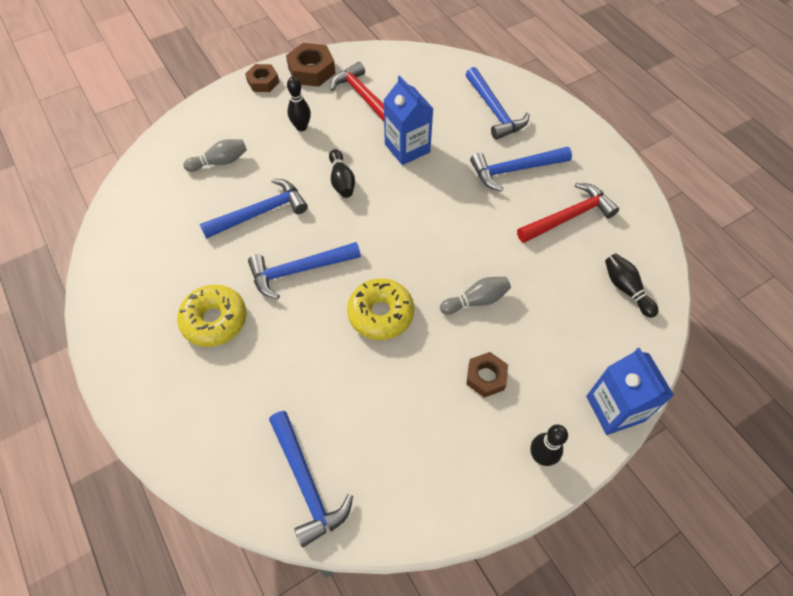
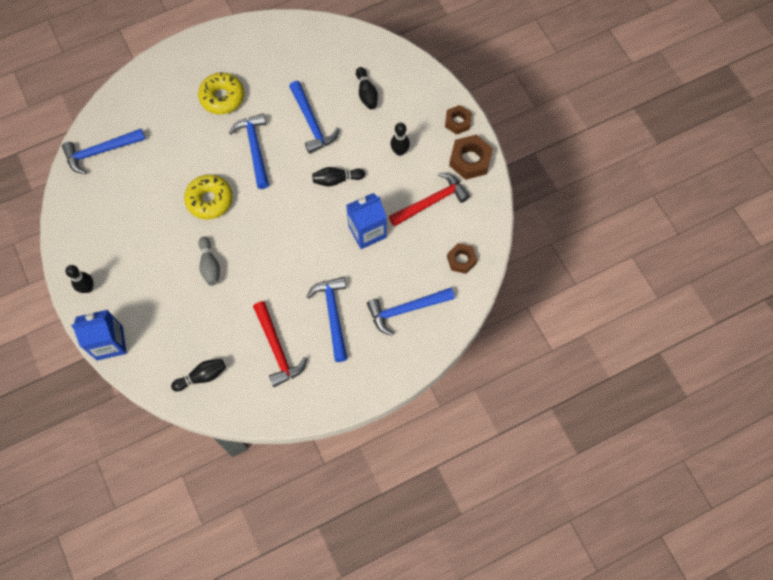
camera: 95 degrees right, 10 degrees up
grey bowling pin [183,139,247,172] -> black bowling pin [356,67,378,109]
brown nut [466,352,508,398] -> brown nut moved to [447,243,477,274]

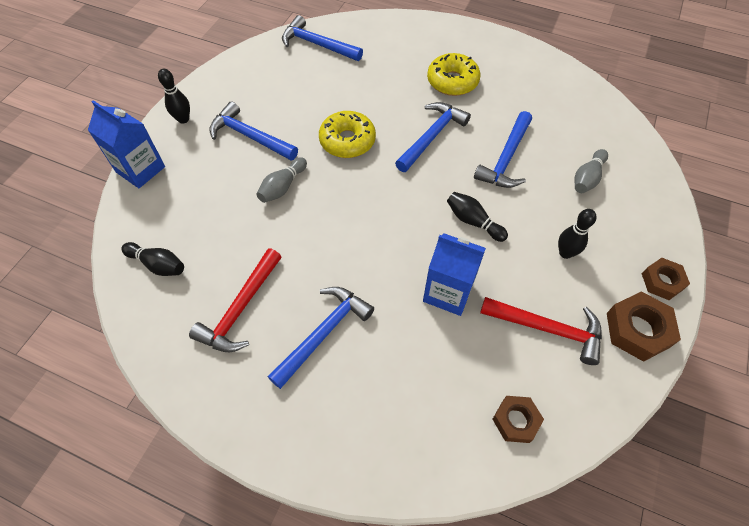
camera: 50 degrees right, 10 degrees down
black bowling pin [356,67,378,109] -> grey bowling pin [574,149,608,193]
blue hammer [367,288,455,336] -> blue hammer moved to [209,101,298,161]

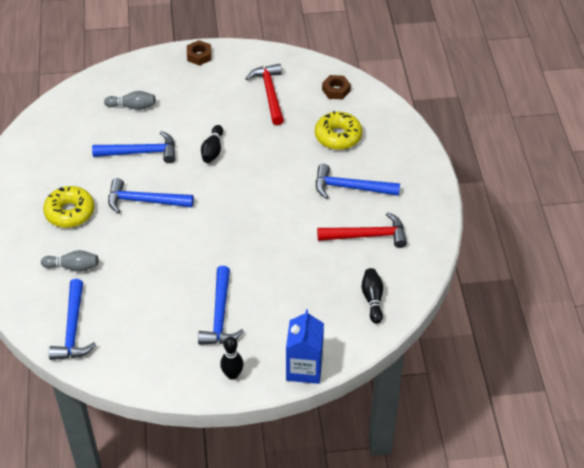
camera: 120 degrees left, 10 degrees down
grey bowling pin [257,157,307,203] -> grey bowling pin moved to [41,250,99,272]
yellow donut [319,111,376,158] -> yellow donut moved to [315,111,362,150]
blue carton [423,233,486,316] -> none
black bowling pin [558,209,596,259] -> none
brown nut [607,291,681,362] -> none

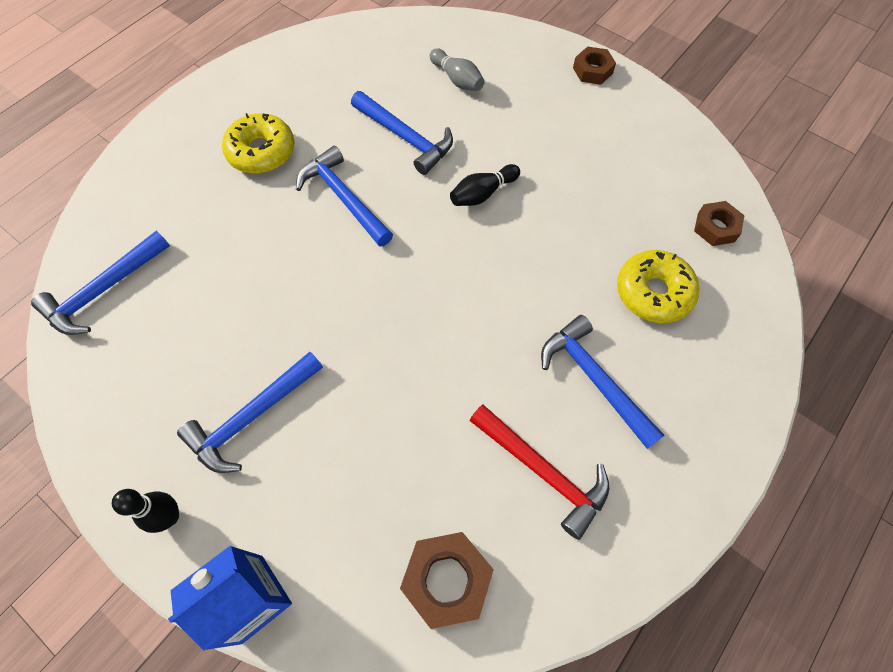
camera: 45 degrees right, 15 degrees up
grey bowling pin [41,250,99,272] -> none
red hammer [245,64,284,125] -> none
black bowling pin [361,268,383,324] -> brown nut [400,532,494,629]

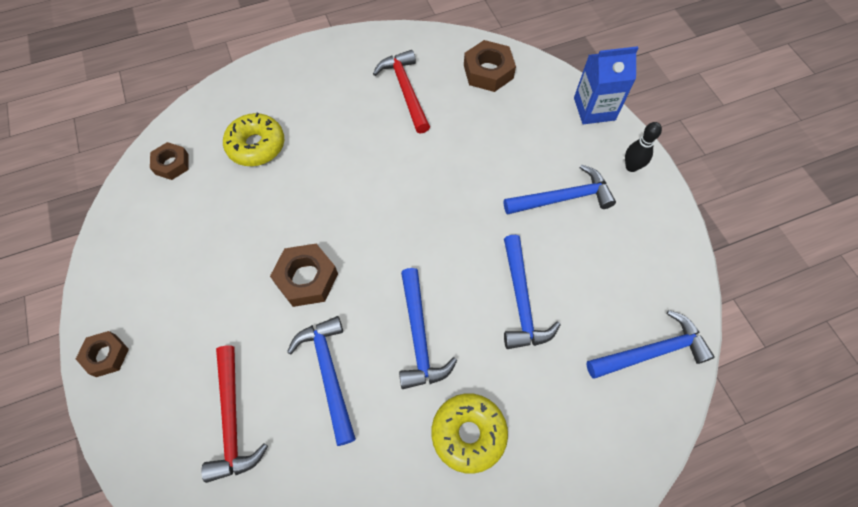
camera: 150 degrees left, 0 degrees up
grey bowling pin [430,48,485,91] -> red hammer [201,346,268,483]
black bowling pin [450,164,520,206] -> brown nut [270,244,338,307]
blue hammer [541,315,664,449] -> blue hammer moved to [504,235,561,349]

